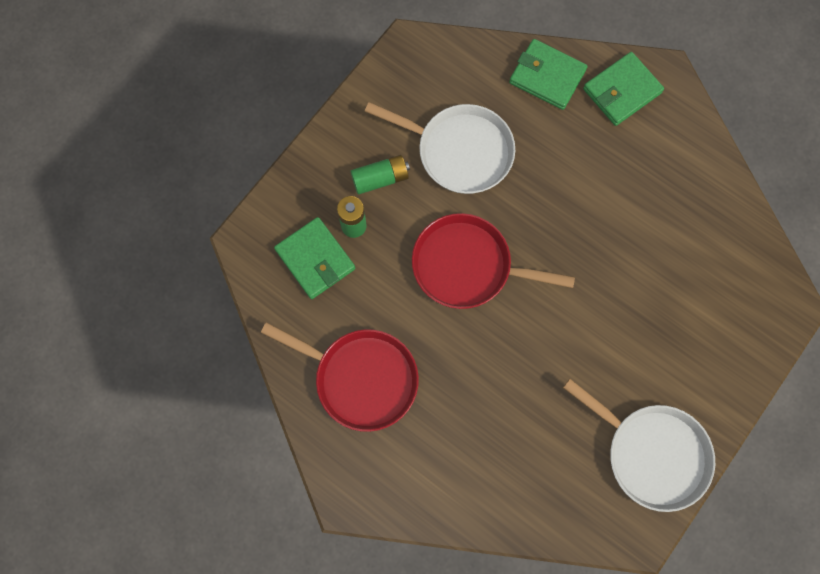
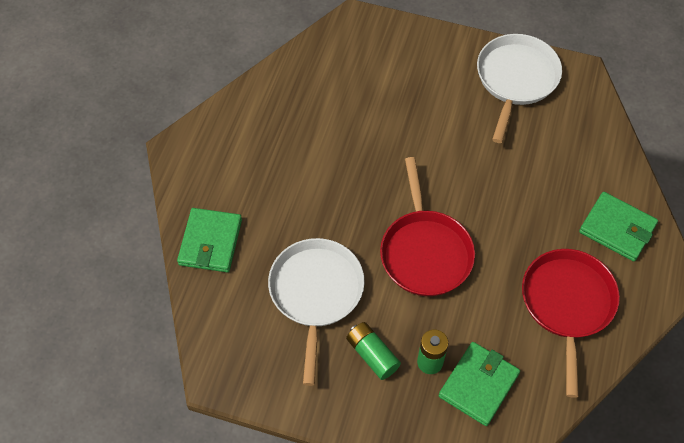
camera: 110 degrees left, 15 degrees down
green wallet [583,52,664,126] -> green wallet moved to [579,192,658,262]

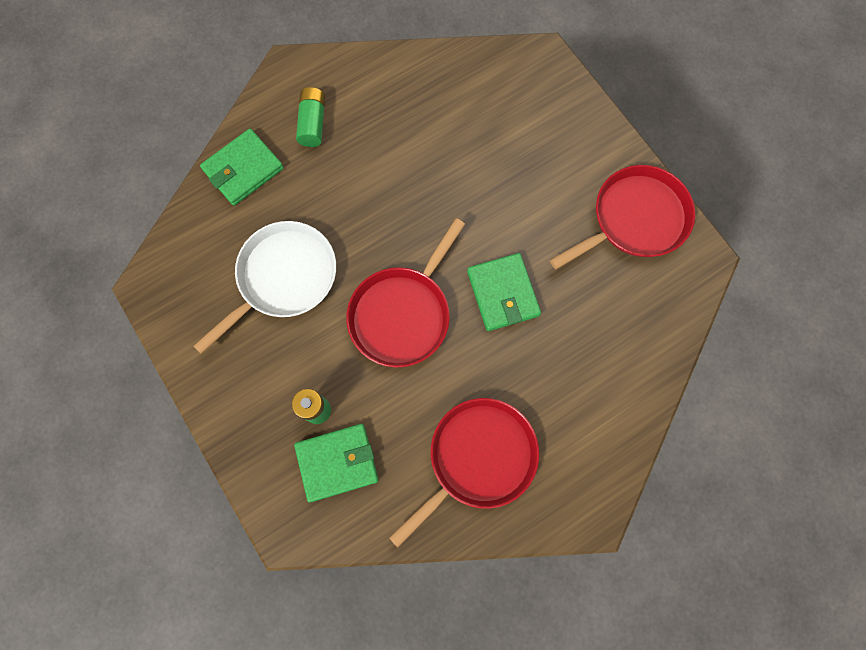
camera: 40 degrees right, 15 degrees up
green battery [346,322,401,380] -> green battery moved to [296,87,325,147]
white pan [477,34,562,143] -> red pan [550,165,695,270]
green wallet [579,192,658,262] -> green wallet moved to [467,253,541,331]

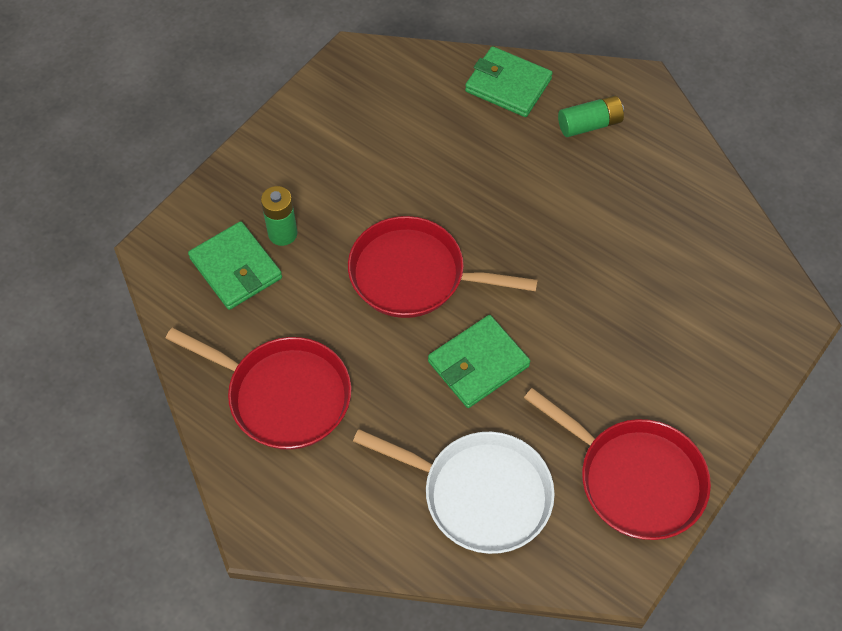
camera: 70 degrees right, 15 degrees down
white pan [194,221,336,354] -> white pan moved to [353,429,555,554]

